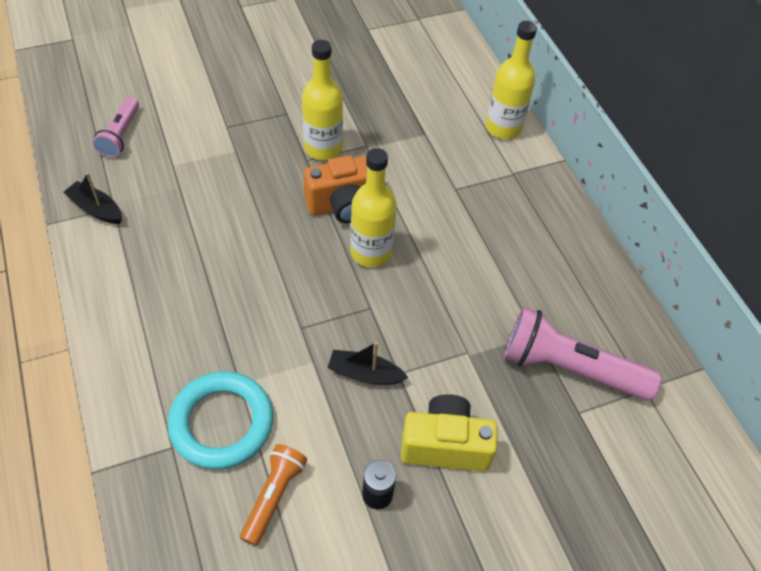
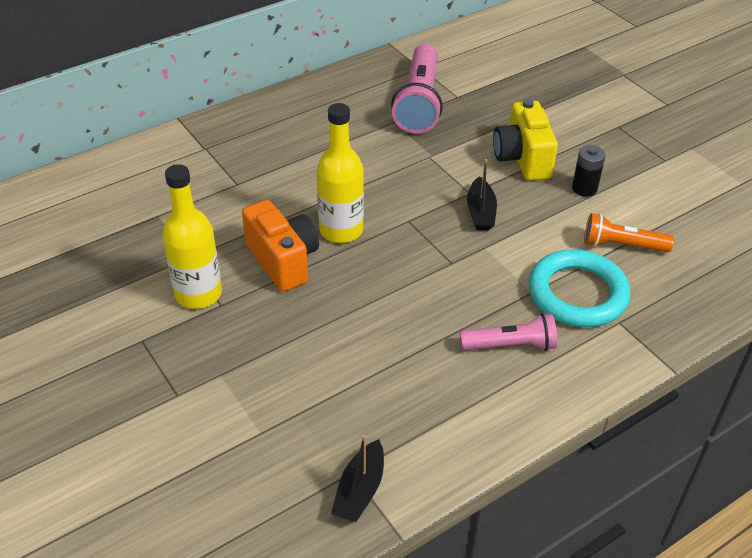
camera: 100 degrees left, 10 degrees down
pink flashlight [93,97,139,158] -> pink flashlight moved to [460,313,557,351]
yellow bottle [486,21,537,139] -> none

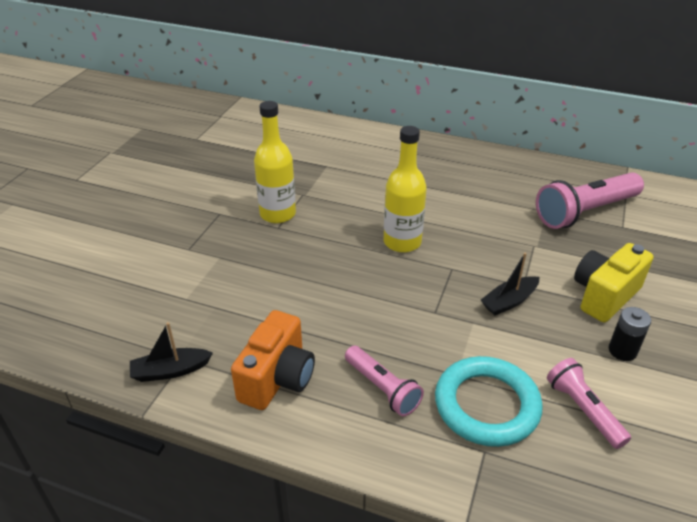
camera: 55 degrees right, 5 degrees down
orange camera [242,200,319,292] -> orange camera moved to [231,310,315,410]
orange flashlight [584,213,674,252] -> pink flashlight [547,358,631,449]

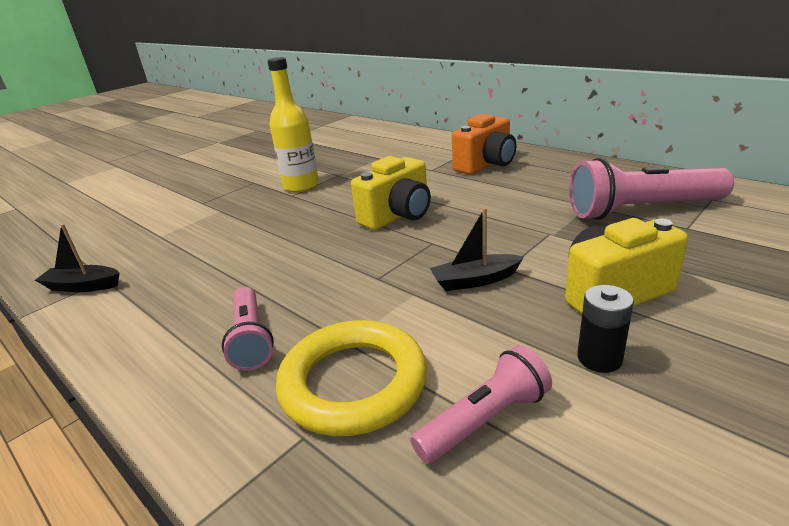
camera: 25 degrees right, 10 degrees down
orange camera [231,310,315,410] -> orange camera moved to [452,114,516,175]
yellow bottle [384,126,427,253] -> yellow camera [351,156,431,230]
turquoise ring [435,356,543,447] -> yellow ring [276,320,427,436]
pink flashlight [547,358,631,449] -> pink flashlight turned 60 degrees clockwise [410,345,552,464]

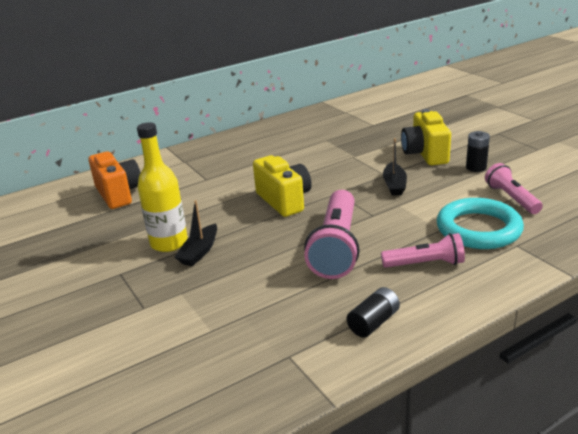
camera: 75 degrees left, 0 degrees up
black boat [35,224,120,292] -> black boat moved to [174,200,217,266]
yellow ring [276,320,427,436] -> turquoise ring [437,198,524,249]
orange camera [452,114,516,175] -> orange camera moved to [88,151,141,209]
pink flashlight [569,158,734,220] -> pink flashlight moved to [304,190,360,279]
none -> black battery [347,287,400,338]

